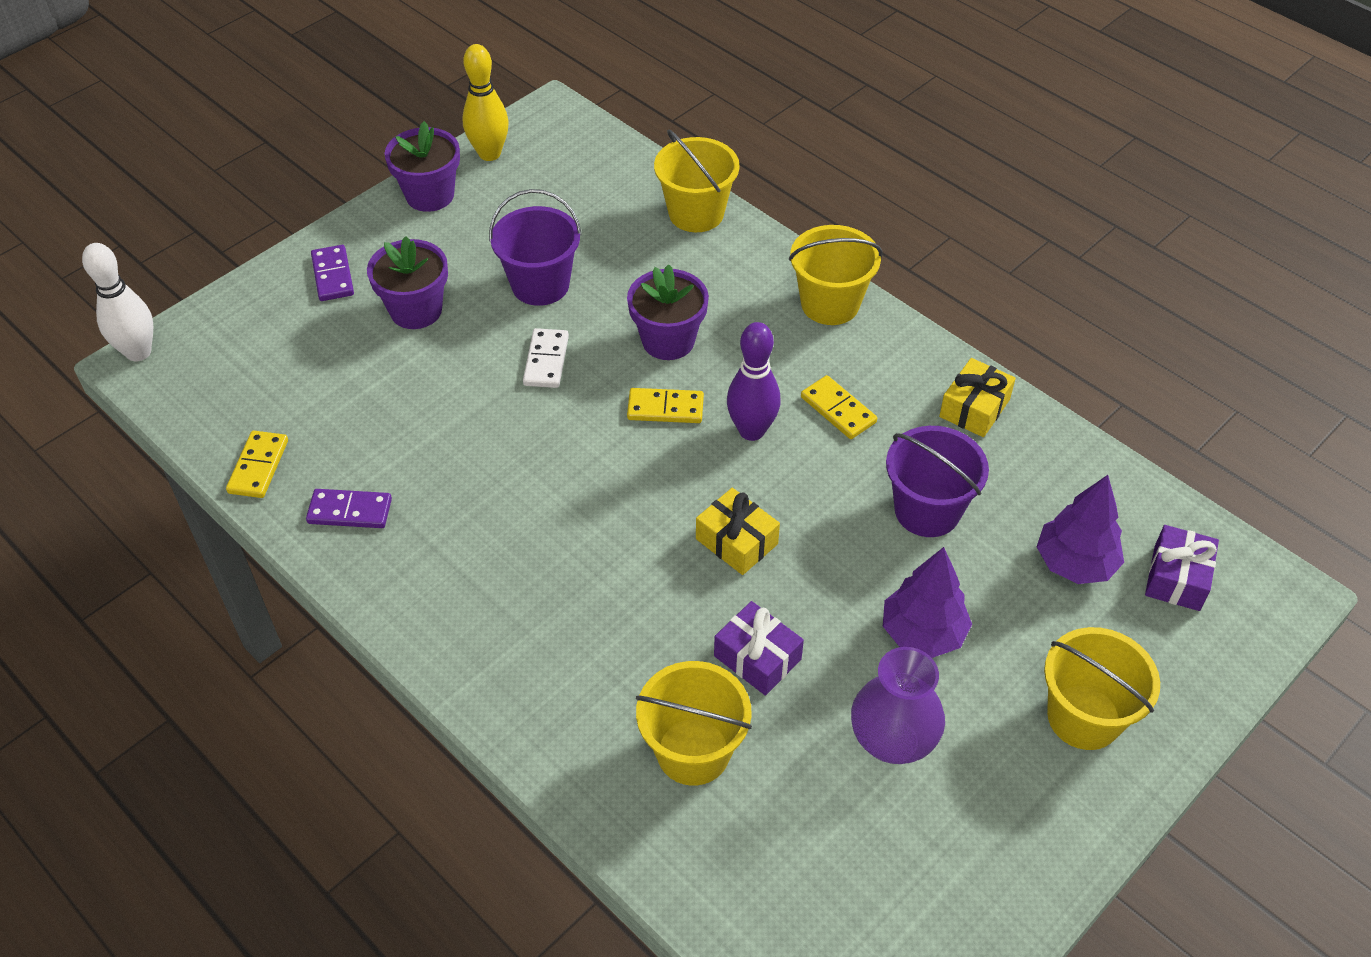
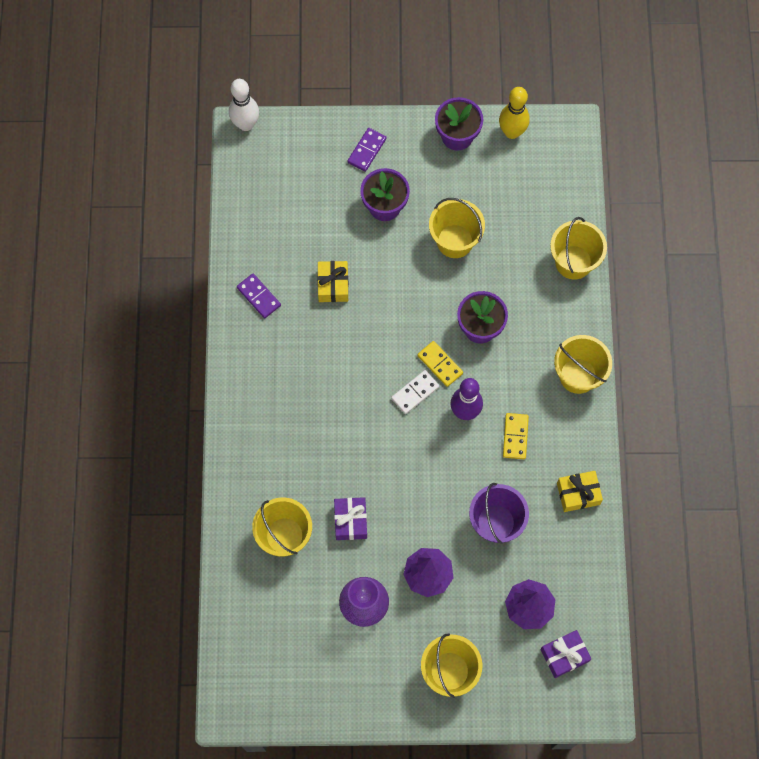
camera: 45 degrees right, 20 degrees up
yellow domino [226,431,288,498] -> none
purple bucket [489,189,582,306] -> yellow bucket [429,198,485,258]
white domino [523,328,569,388] -> white domino moved to [391,370,439,414]
yellow gift [696,488,780,575] -> yellow gift moved to [317,261,349,302]

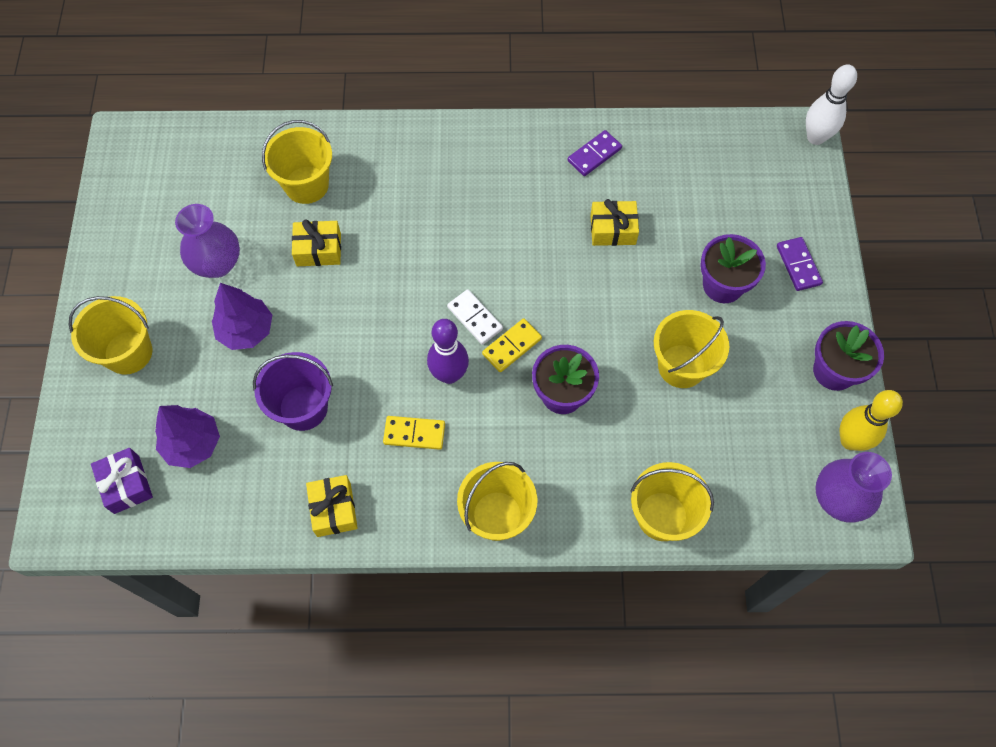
camera: 90 degrees right, 5 degrees down
purple gift [334,497,367,540] -> yellow gift [292,220,341,266]
purple domino [347,128,386,172] -> purple domino turned 45 degrees clockwise [777,237,823,291]
none -> purple vase [815,452,892,523]

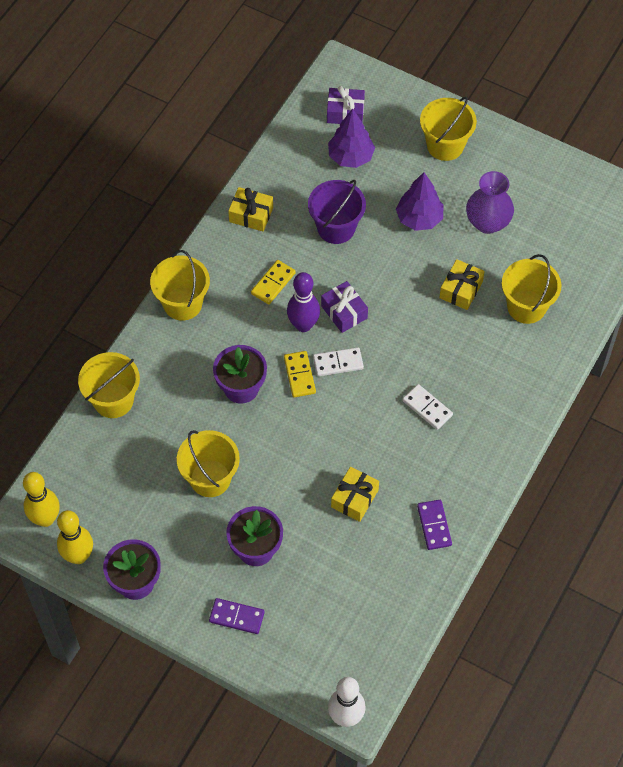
camera: 120 degrees right, 5 degrees down
purple vase [815,452,892,523] -> yellow bowling pin [23,472,60,527]
none -> purple gift [321,281,368,333]
none -> white domino [402,384,453,430]

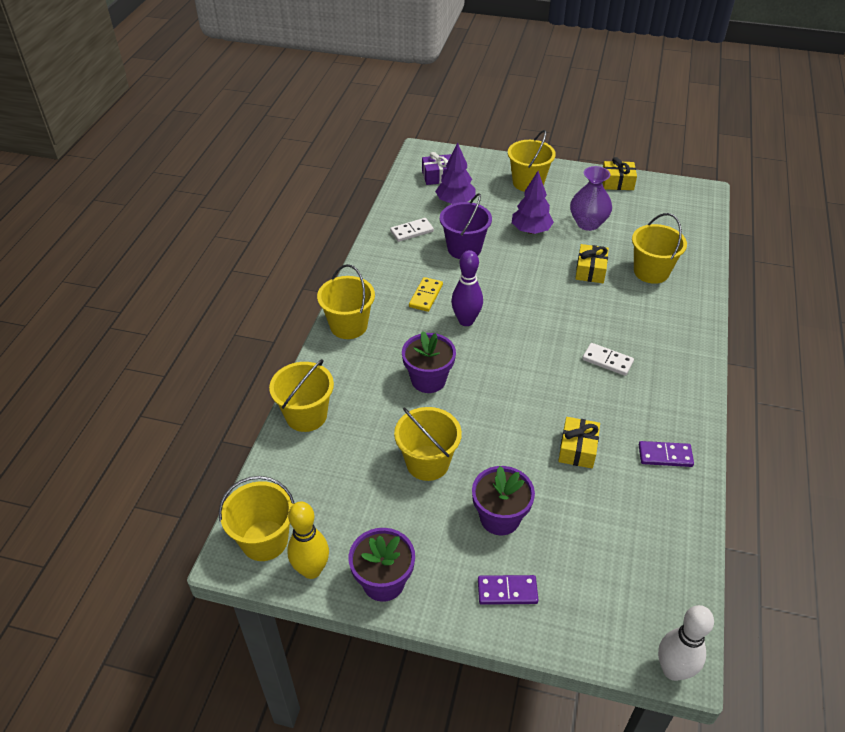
camera: 15 degrees left, 15 degrees down
yellow bowling pin [23,472,60,527] -> yellow bucket [219,476,295,561]
yellow gift [228,187,273,232] -> yellow gift moved to [602,157,637,190]
yellow domino [284,351,316,397] -> none
white domino [313,347,364,376] -> white domino moved to [390,218,434,242]
purple gift [321,281,368,333] -> none
purple domino [417,500,452,550] -> purple domino turned 60 degrees counterclockwise [639,441,694,467]

